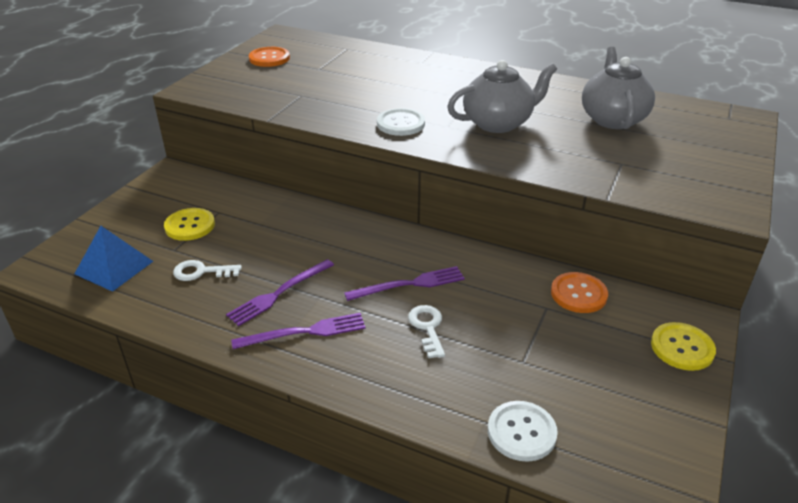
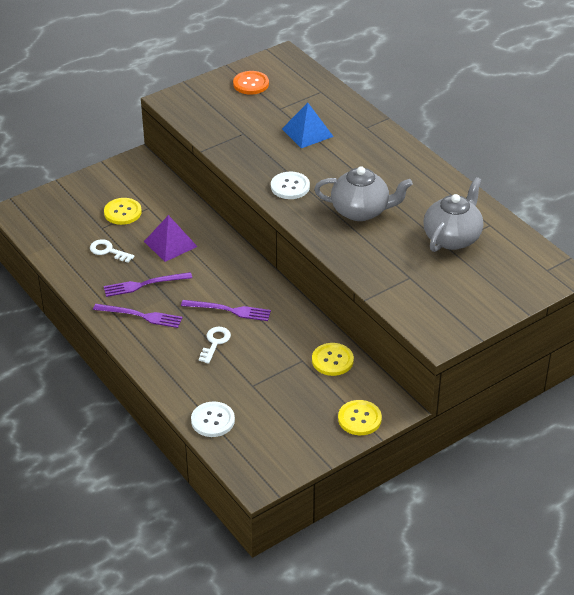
camera: 30 degrees right, 5 degrees up
blue pyramid [74,226,153,292] -> blue pyramid moved to [282,103,334,148]
orange button [551,272,608,313] -> yellow button [312,343,354,376]
none -> purple pyramid [144,215,198,262]

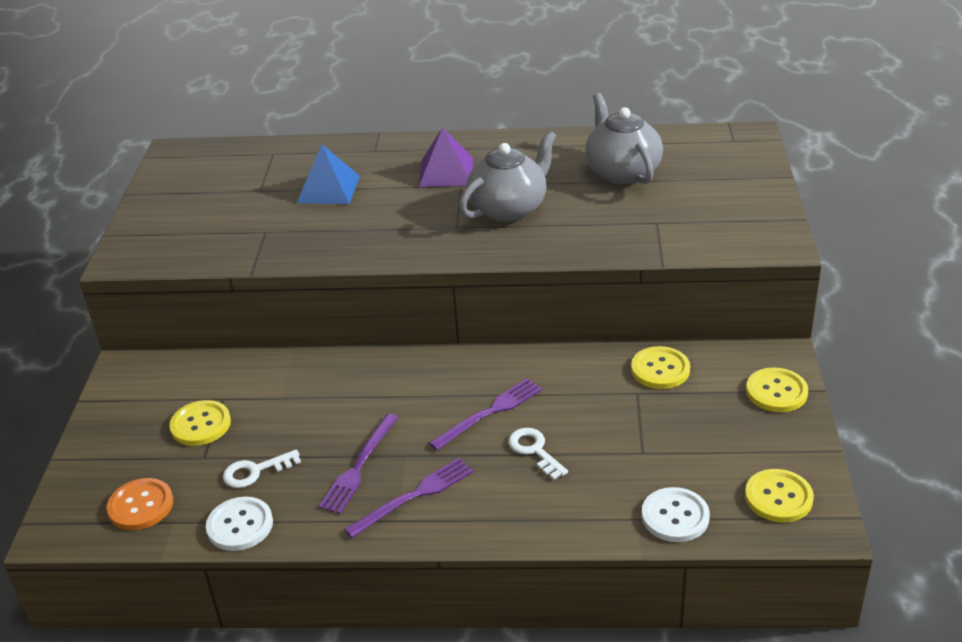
camera: 50 degrees left, 5 degrees down
purple pyramid [144,215,198,262] -> purple pyramid moved to [419,127,473,187]
orange button [233,71,269,95] -> orange button moved to [107,478,173,530]
white button [271,172,310,199] -> white button moved to [206,497,273,551]
none -> yellow button [745,469,814,522]

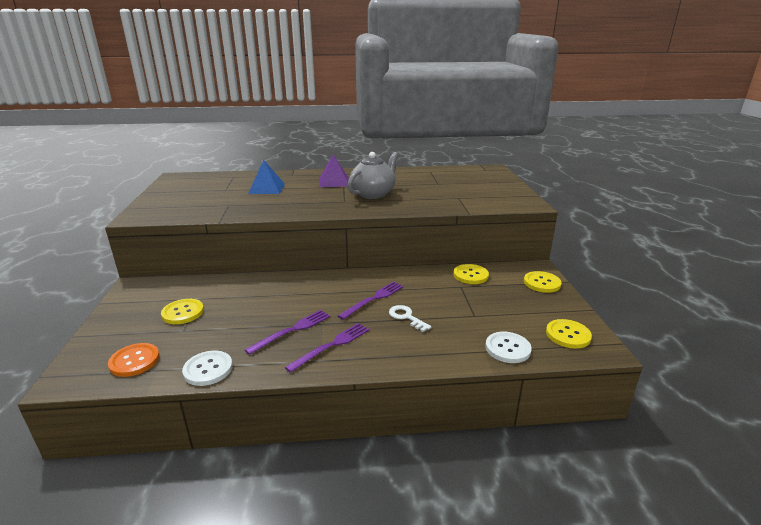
camera: 10 degrees left, 10 degrees down
white key [223,449,301,488] -> none
purple fork [318,414,399,514] -> purple fork turned 150 degrees counterclockwise [245,310,330,355]
grey teapot [585,93,663,184] -> none

